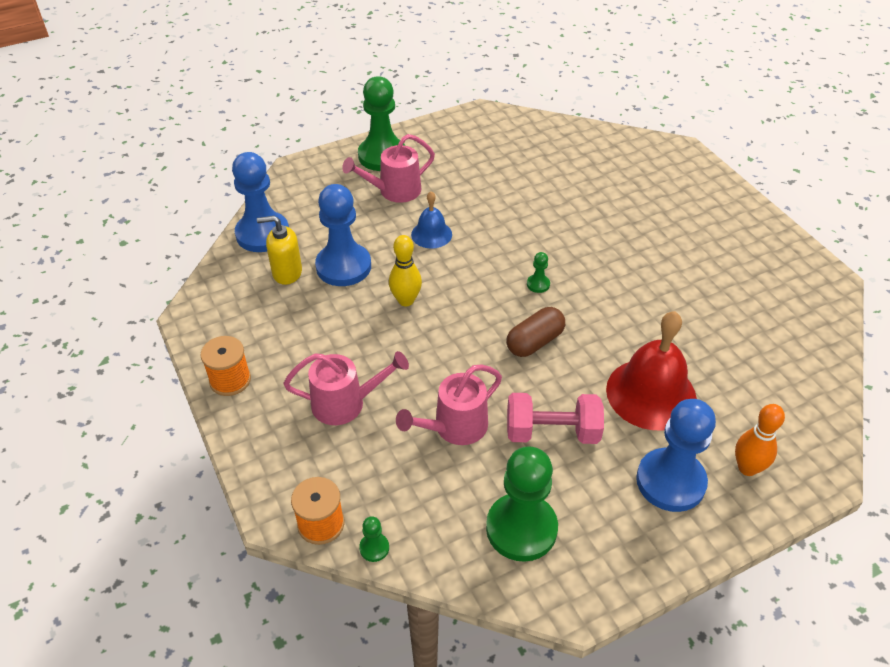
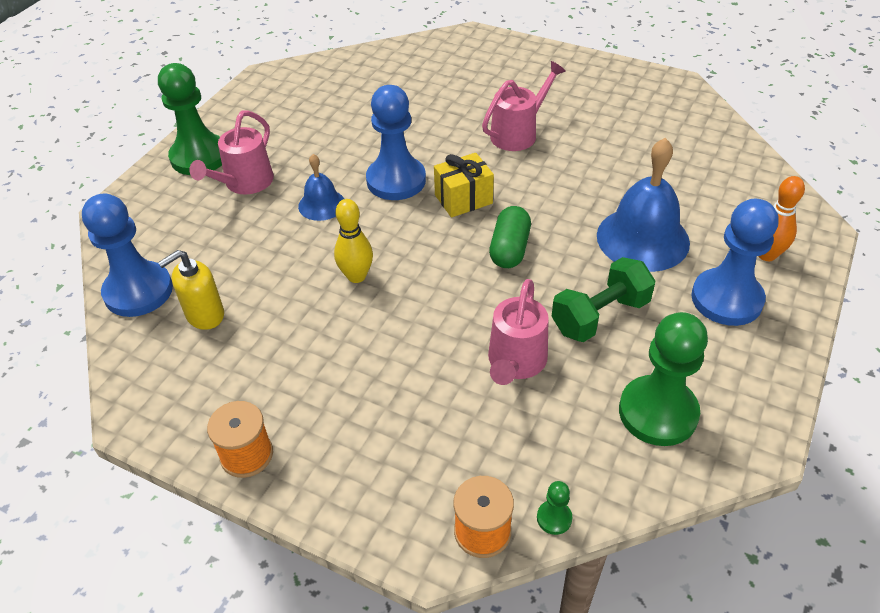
camera: 35 degrees left, 0 degrees up
pink watering can [284,351,409,425] -> pink watering can moved to [482,61,566,151]
blue pawn [315,184,371,286] -> blue pawn moved to [366,85,426,200]
brown capsule [507,307,565,357] -> green capsule [489,206,531,268]
pink dumbbell [507,393,604,444] -> green dumbbell [551,257,655,342]
green pawn [527,252,550,293] -> yellow gift [434,153,494,217]
red bell [606,311,697,430] -> blue bell [597,138,690,272]

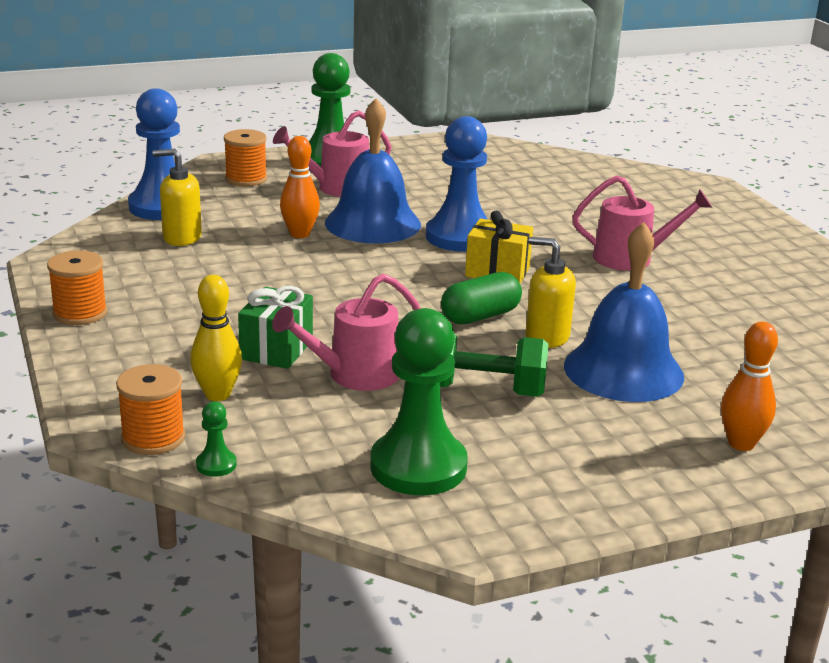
camera: 40 degrees right, 20 degrees down
blue bell [298,154,344,221] -> blue bell [325,98,421,243], size x1.84
yellow bowling pin [334,199,373,283] -> yellow bowling pin moved to [190,275,242,401]
blue pawn [691,199,778,326] -> none
none -> orange spool [224,129,267,186]
none -> green gift [238,286,313,369]
none -> orange bowling pin [280,136,320,238]
none -> yellow soap dispenser [525,237,576,348]

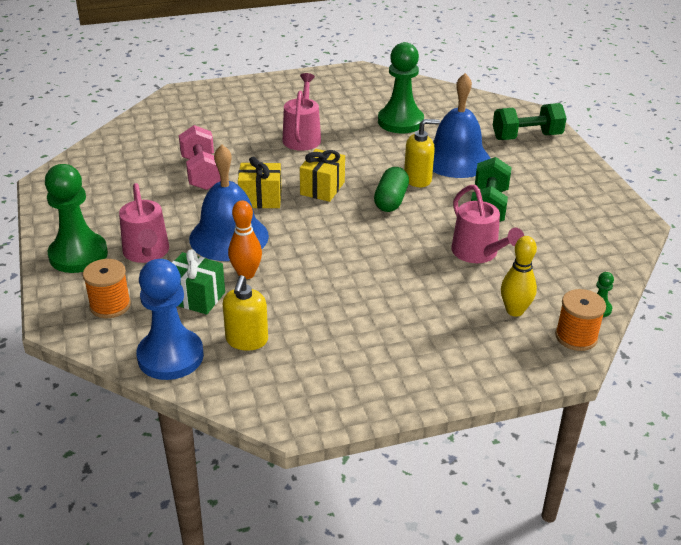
camera: 85 degrees left, 10 degrees up
orange spool [47,250,107,325] -> none
green gift [238,286,313,369] -> green gift moved to [172,249,225,315]
green pawn [370,308,468,495] -> green pawn moved to [378,42,424,133]
blue pawn [426,116,488,252] -> yellow gift [238,156,282,208]
green capsule [441,272,522,325] -> green capsule turned 45 degrees clockwise [374,167,409,212]
yellow soap dispenser [525,237,576,348] -> yellow soap dispenser turned 135 degrees counterclockwise [404,119,440,187]
orange bowling pin [721,321,778,451] -> green dumbbell [493,103,567,140]
none -> pink dumbbell [179,125,221,190]

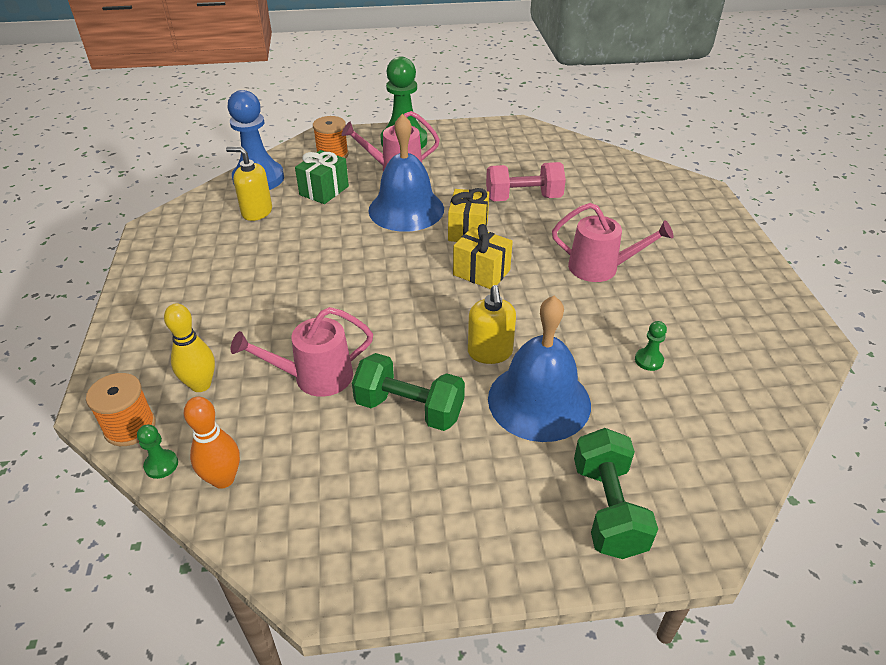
camera: 100 degrees right, 5 degrees up
orange bowling pin [228,200,262,279] -> orange bowling pin moved to [184,397,240,489]
green capsule [374,167,409,212] -> none
green pawn [378,42,424,133] -> green pawn [635,321,667,371], size x0.41

